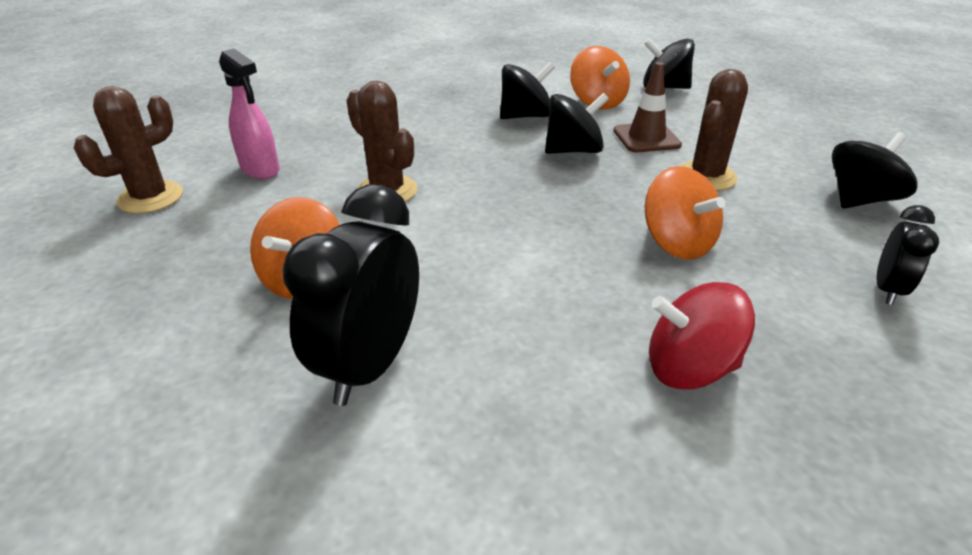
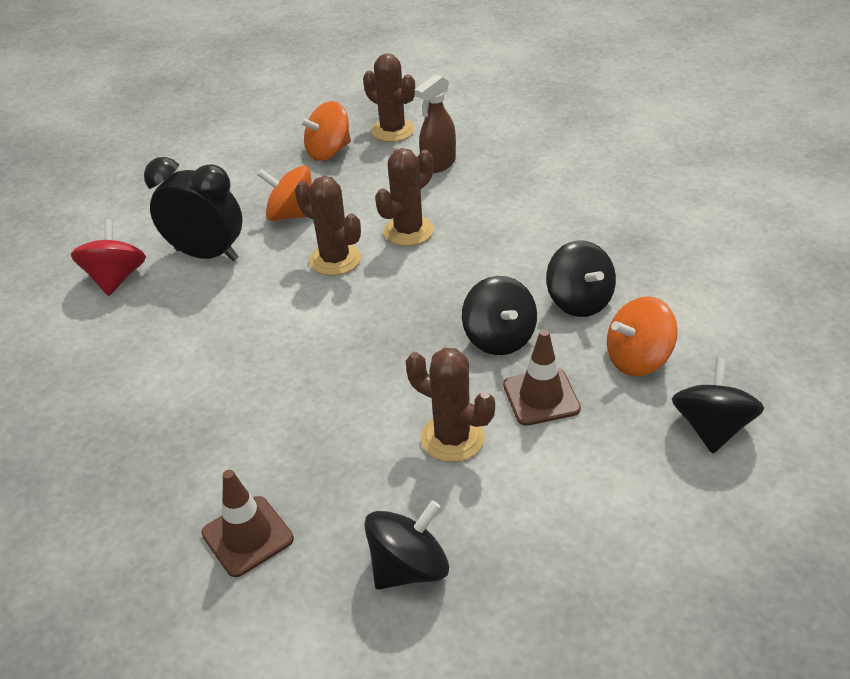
camera: 90 degrees right, 5 degrees up
pink spray bottle [219,49,280,179] -> brown spray bottle [414,74,456,173]
orange spinning top [645,166,725,259] -> orange spinning top moved to [299,101,351,161]
red spinning top [649,282,755,390] -> red spinning top moved to [71,219,146,296]
black spinning top [832,132,918,208] -> black spinning top turned 90 degrees counterclockwise [365,500,449,590]
black clock [877,205,939,305] -> brown traffic cone [201,470,294,577]
none -> brown cactus [295,176,361,276]

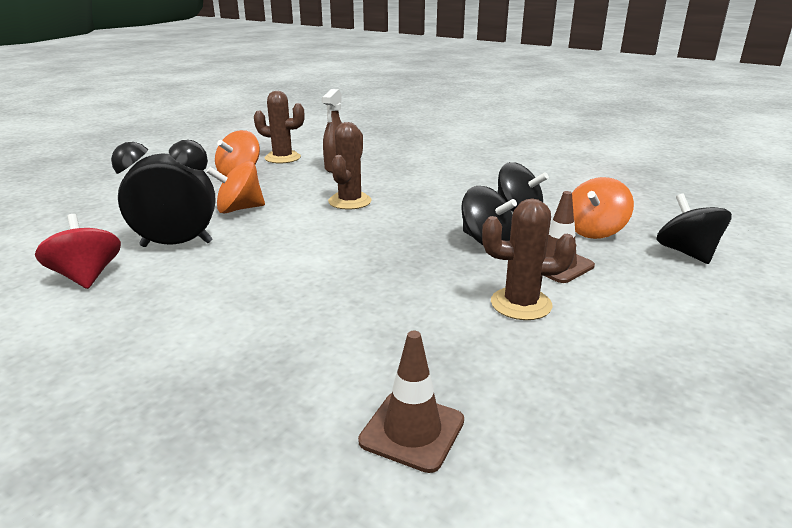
camera: 30 degrees left, 15 degrees down
brown cactus [295,176,361,276] -> none
black spinning top [365,500,449,590] -> none

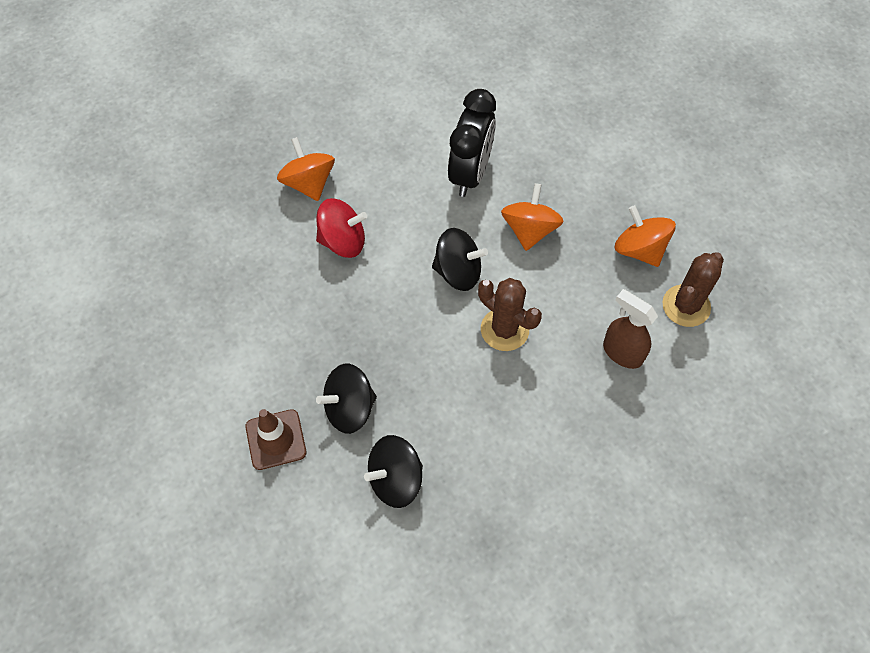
camera: 115 degrees right, 35 degrees up
red spinning top [35,214,121,289] -> red spinning top moved to [316,198,367,258]
brown traffic cone [358,331,464,473] -> none
brown cactus [482,198,576,320] -> none
orange spinning top [572,177,634,239] -> orange spinning top moved to [277,137,335,201]
black spinning top [657,194,732,264] -> black spinning top moved to [432,228,488,291]

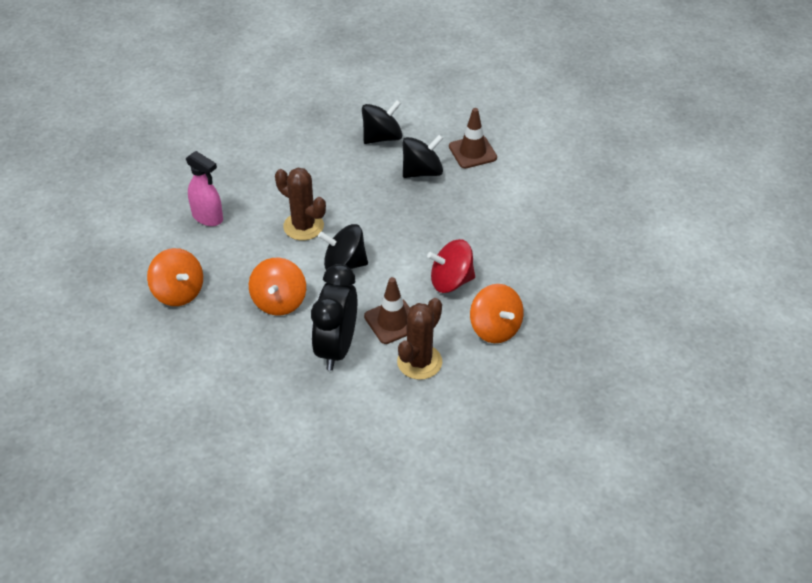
camera: 175 degrees right, 15 degrees down
brown spray bottle [603,289,658,369] -> pink spray bottle [186,151,223,226]
brown cactus [662,253,724,327] -> brown cactus moved to [397,298,442,380]
none -> brown traffic cone [364,277,410,344]

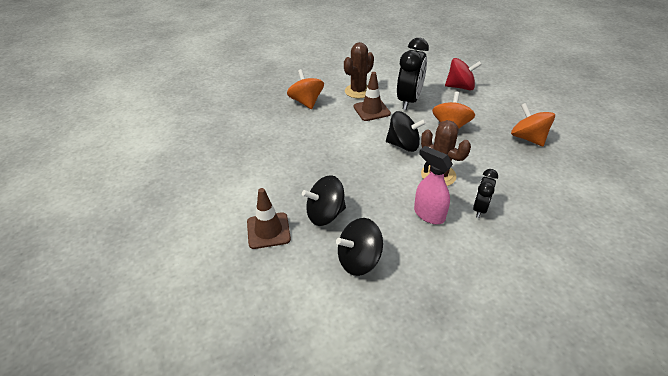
camera: 170 degrees left, 5 degrees down
pink spray bottle [186,151,223,226] -> pink spray bottle moved to [414,146,453,224]
red spinning top [427,239,475,293] -> red spinning top moved to [445,58,482,91]
none -> black clock [473,169,498,218]

